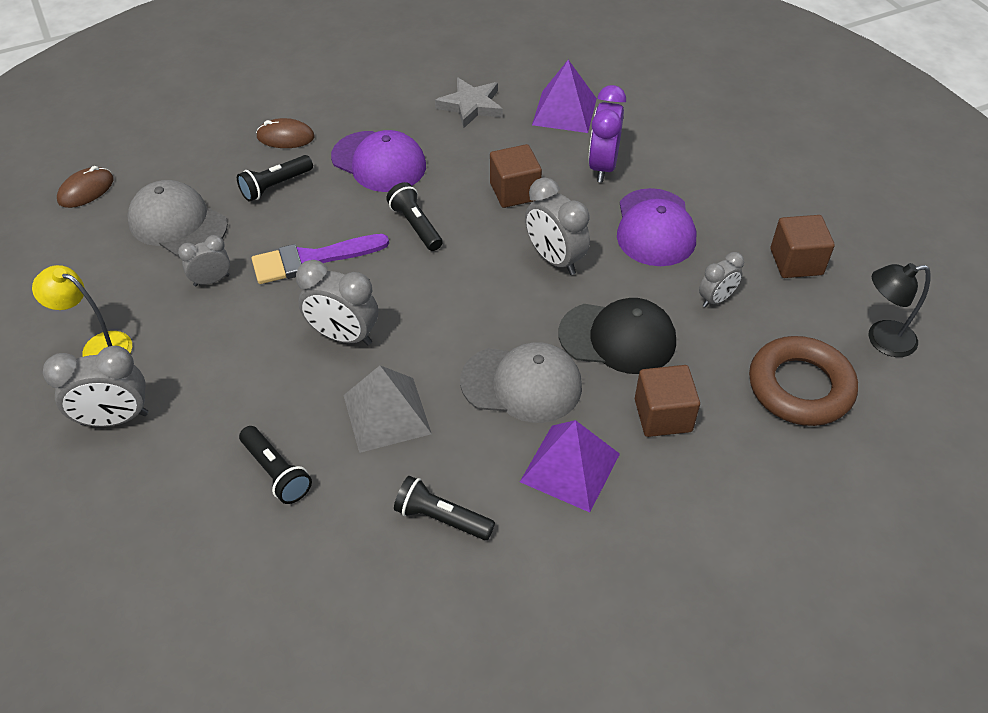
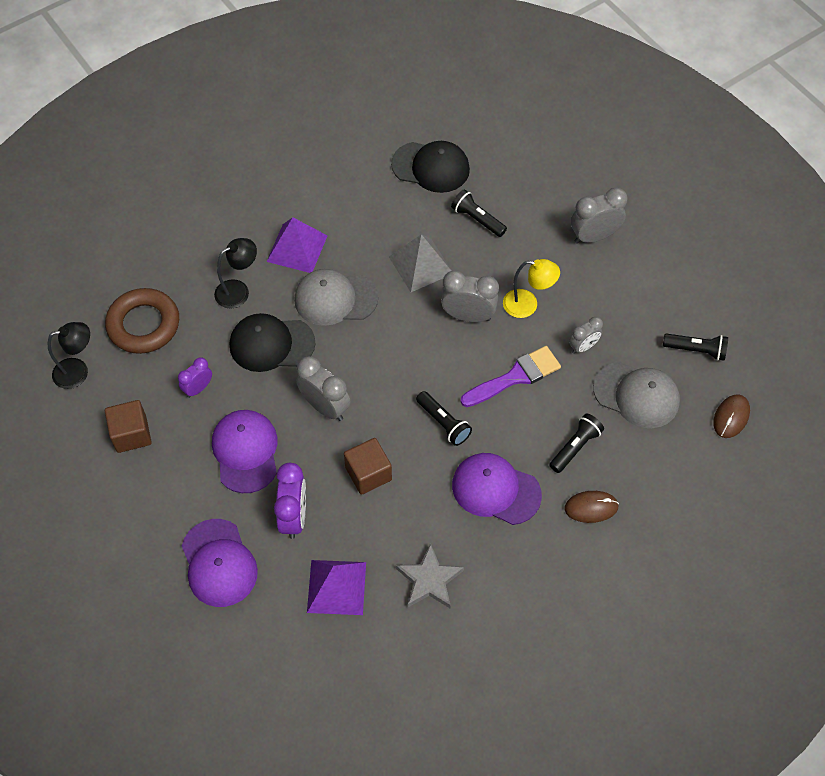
camera: 170 degrees right, 10 degrees up
yellow lamp [32,265,132,357] -> yellow lamp moved to [503,259,560,318]
black flashlight [394,476,495,540] -> black flashlight moved to [663,333,728,361]
brown cube [635,365,700,437] -> black lamp [214,238,257,309]
grey clock [699,252,744,308] -> purple clock [178,357,212,398]
none -> purple cap [182,519,258,607]
none -> black cap [391,141,470,193]

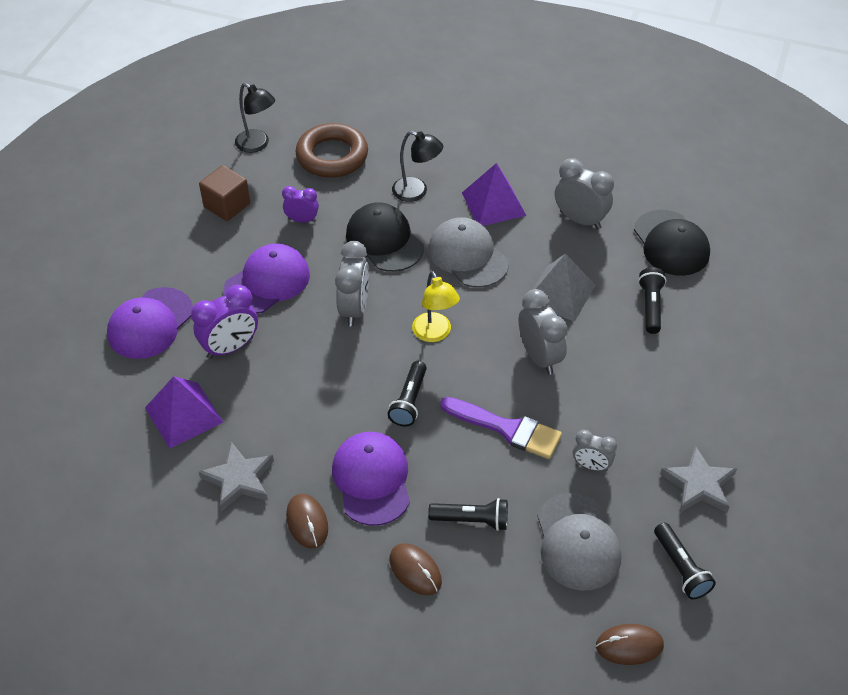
camera: 55 degrees right, 10 degrees down
brown cube [344,438,392,495] -> none
yellow lamp [503,259,560,318] -> yellow lamp moved to [412,271,460,342]
grey clock [571,188,628,244] -> grey clock moved to [555,158,614,229]
none -> brown mouse [286,494,328,549]
none -> grey star [660,446,737,513]

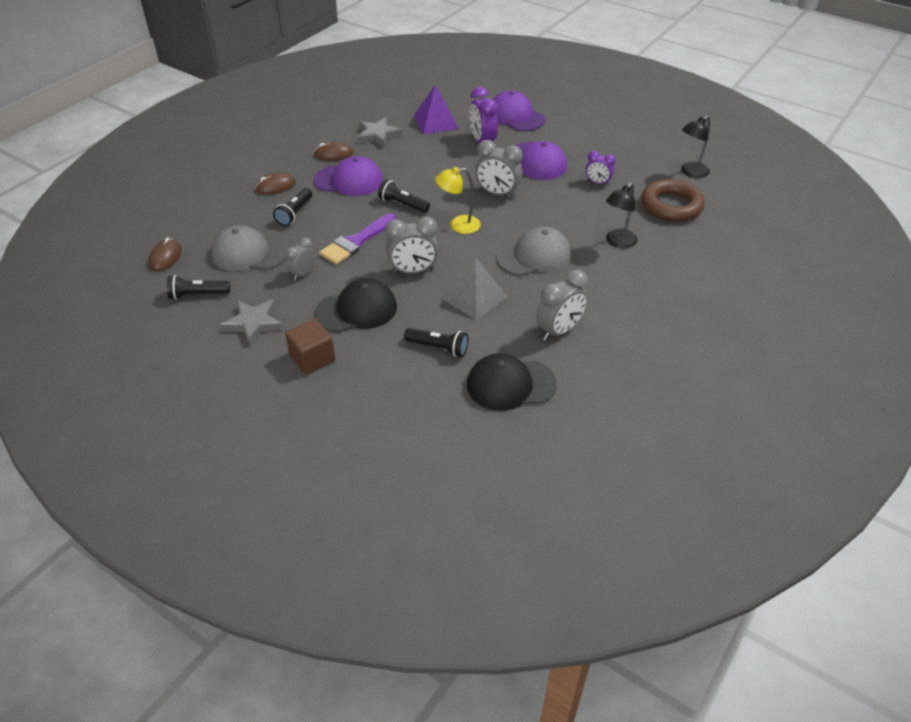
camera: 105 degrees right, 5 degrees down
brown cube [199,165,250,221] -> brown cube moved to [285,319,335,375]
purple clock [282,186,319,223] -> purple clock turned 90 degrees clockwise [586,151,615,186]
black cap [346,202,424,272] -> black cap moved to [315,278,397,333]
purple pyramid [462,163,527,226] -> none

